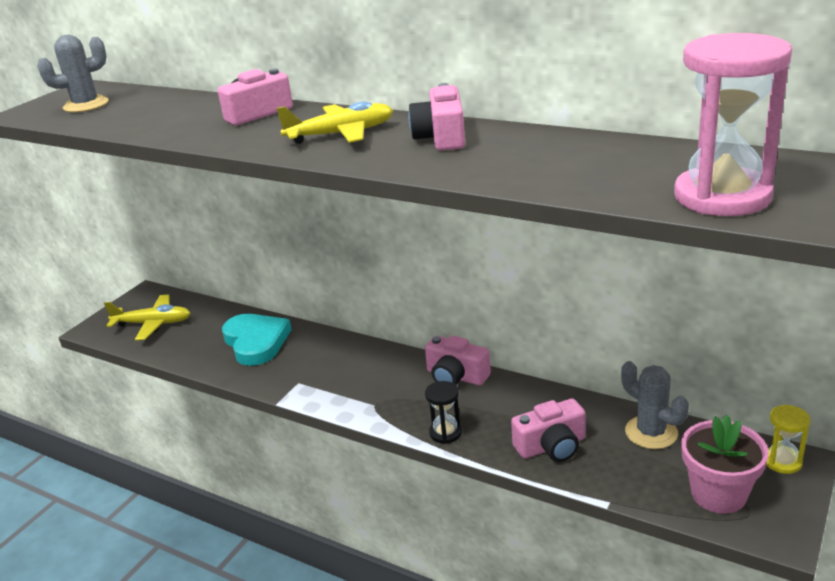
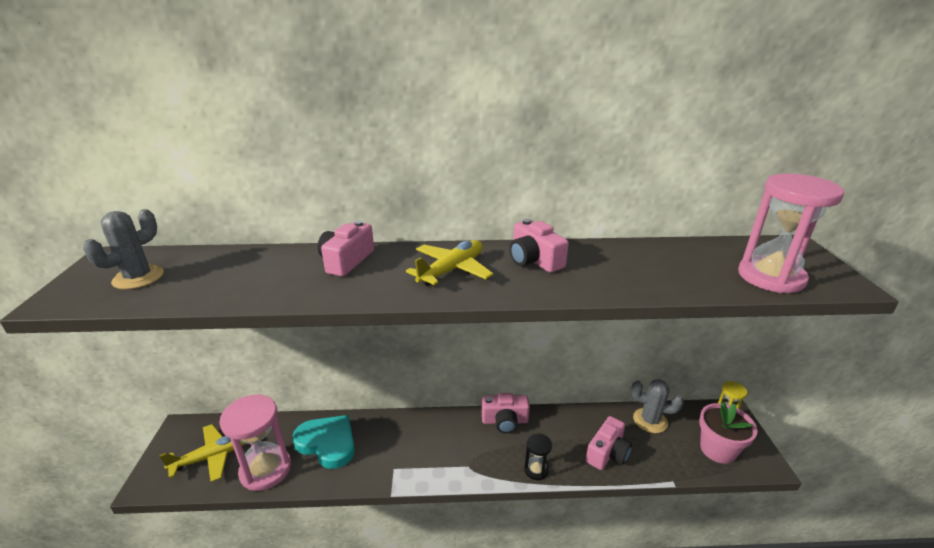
camera: 35 degrees left, 0 degrees up
none -> pink hourglass [219,395,291,491]

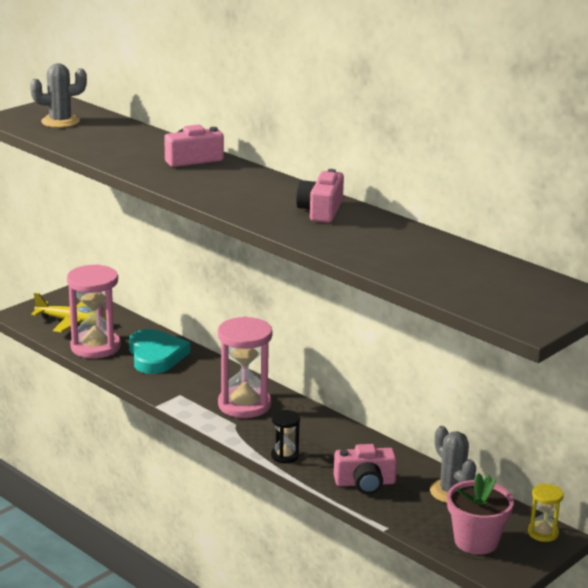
camera: 45 degrees right, 5 degrees down
yellow plane [406,240,493,286] -> none
pink camera [482,393,530,434] -> none
pink hourglass [738,174,844,293] -> pink hourglass moved to [218,316,272,418]

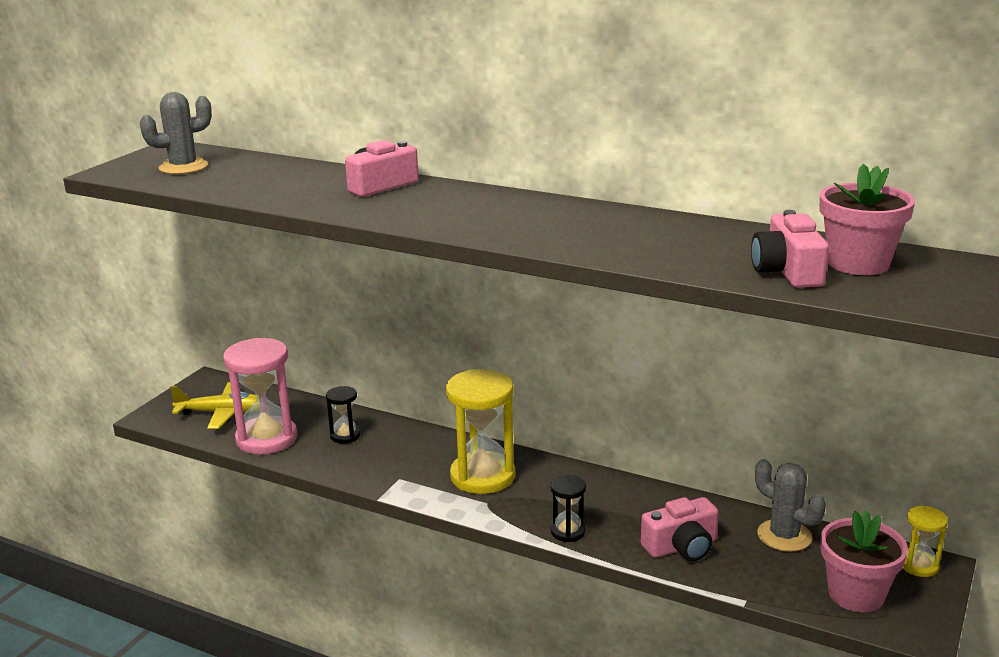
camera: 15 degrees left, 0 degrees up
turquoise heart [129,329,190,374] -> black hourglass [326,386,361,444]
pink hourglass [218,316,272,418] -> yellow hourglass [446,369,515,494]
pink camera [296,169,344,223] -> pink camera moved to [751,210,829,288]
none -> pink flower pot [820,164,915,275]

